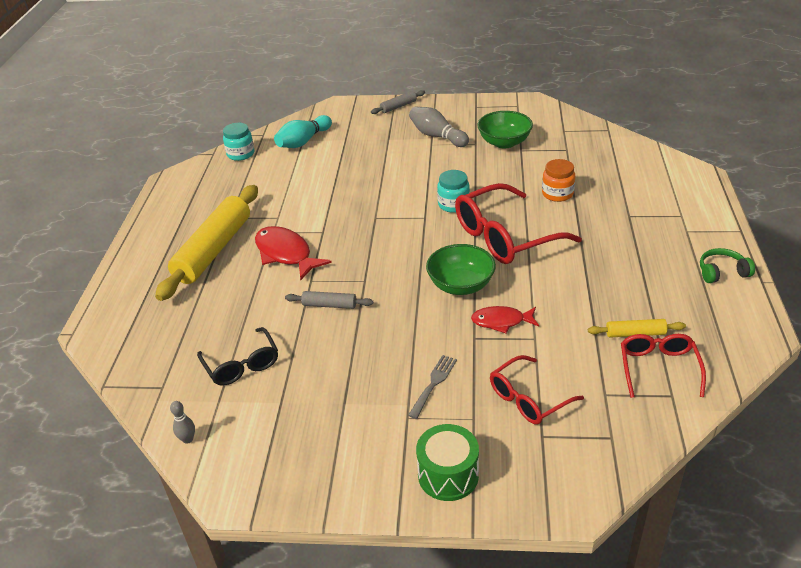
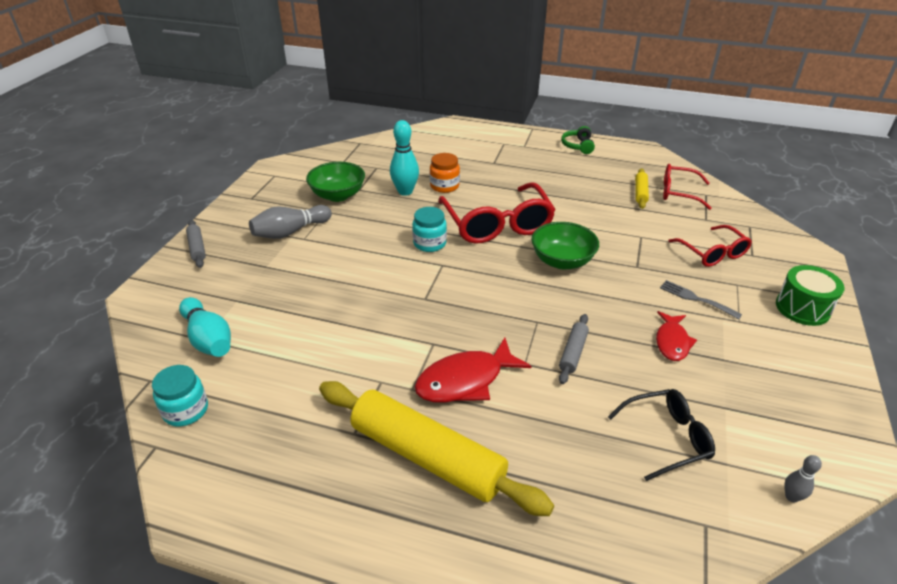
camera: 80 degrees left, 0 degrees up
red fish [471,306,539,333] -> red fish moved to [656,311,697,361]
none -> turquoise bowling pin [390,120,419,196]

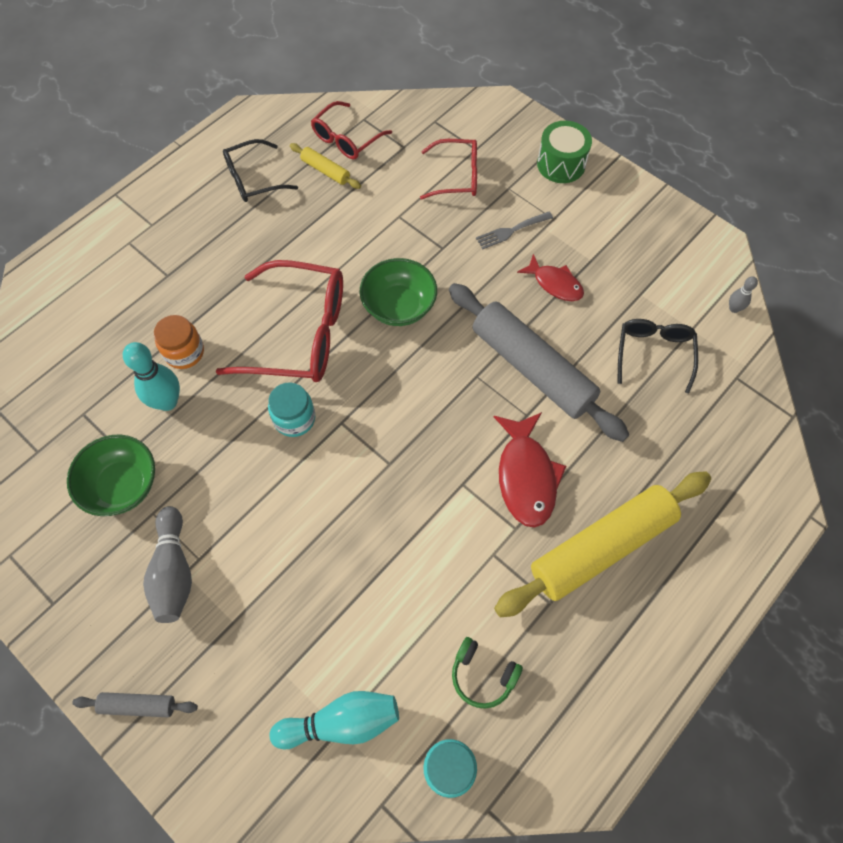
camera: 65 degrees left, 25 degrees up
grey rolling pin [559,314,589,384] -> grey rolling pin [449,283,629,442], size x2.28
green headphones [561,126,595,154] -> green headphones moved to [452,637,523,709]
none -> black glasses [223,139,298,202]

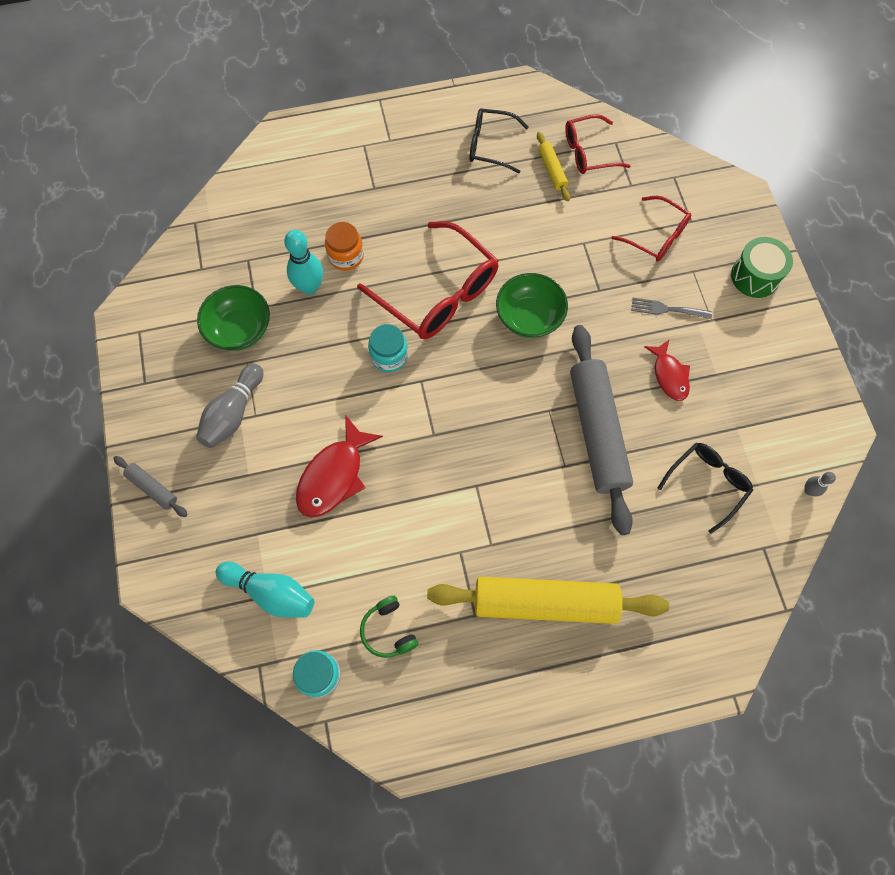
camera: 35 degrees right, 5 degrees up
red fish [494,412,566,528] -> red fish moved to [296,415,383,518]

